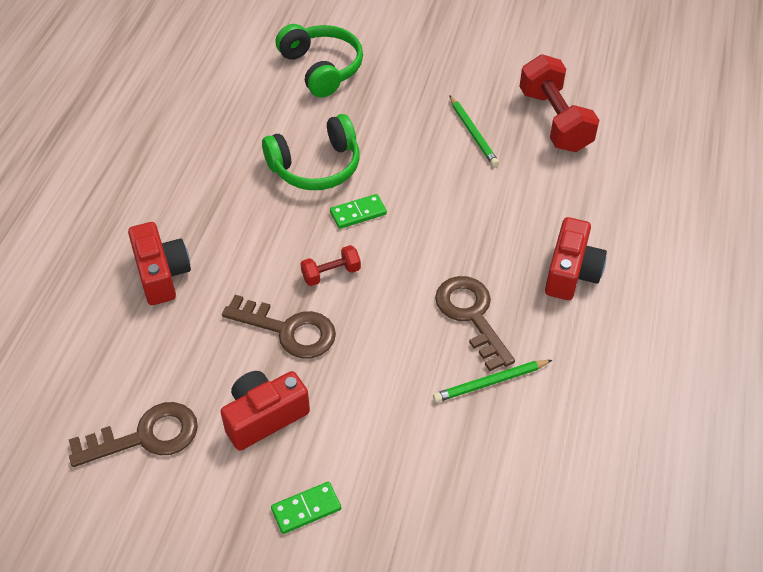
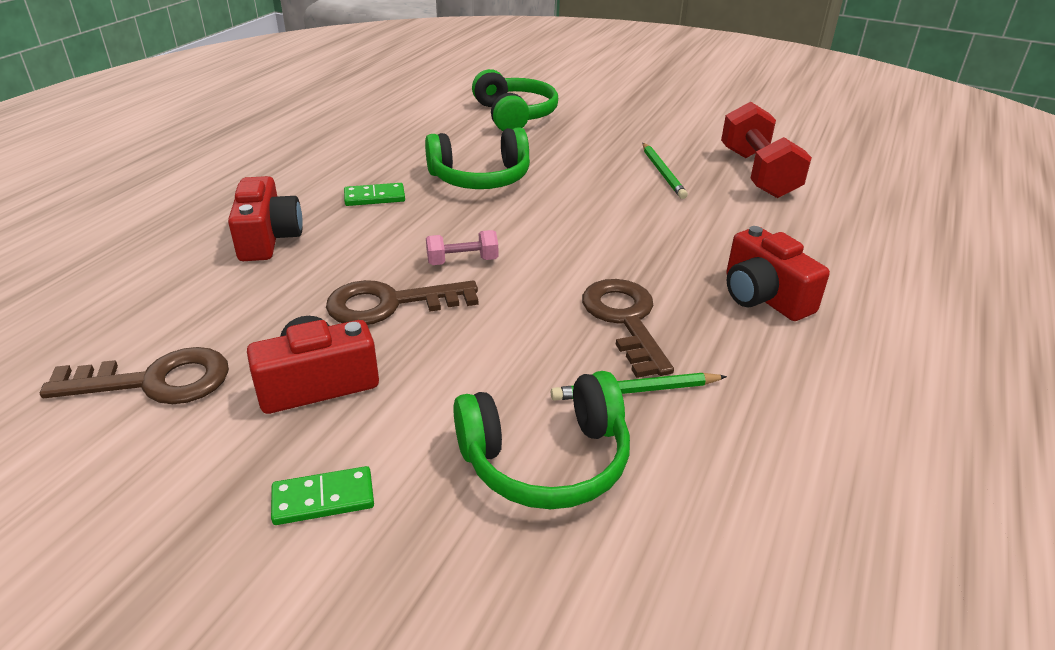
camera: 10 degrees right, 15 degrees down
brown key [222,295,336,359] -> brown key turned 135 degrees clockwise [326,280,478,325]
red dumbbell [300,245,361,286] -> pink dumbbell [426,230,498,265]
green domino [330,194,387,229] -> green domino moved to [344,183,405,206]
red camera [545,217,607,300] -> red camera turned 120 degrees clockwise [726,226,830,321]
none -> green headphones [453,371,630,509]

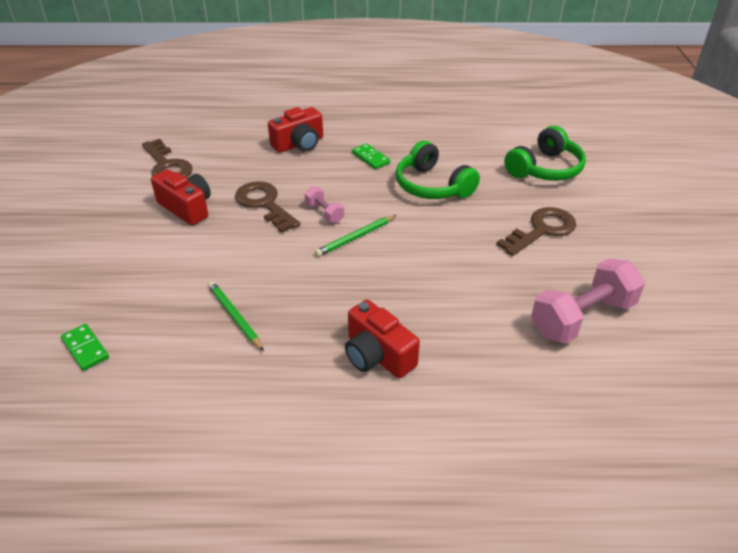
camera: 65 degrees right, 5 degrees up
green domino [271,466,374,525] -> green domino moved to [61,324,109,371]
green headphones [453,371,630,509] -> none
brown key [582,279,674,378] -> brown key moved to [496,207,576,256]
green pencil [643,143,688,199] -> green pencil moved to [315,215,397,257]
red dumbbell [721,102,812,198] -> pink dumbbell [531,258,645,344]
red camera [726,226,830,321] -> red camera turned 75 degrees counterclockwise [345,300,420,378]

